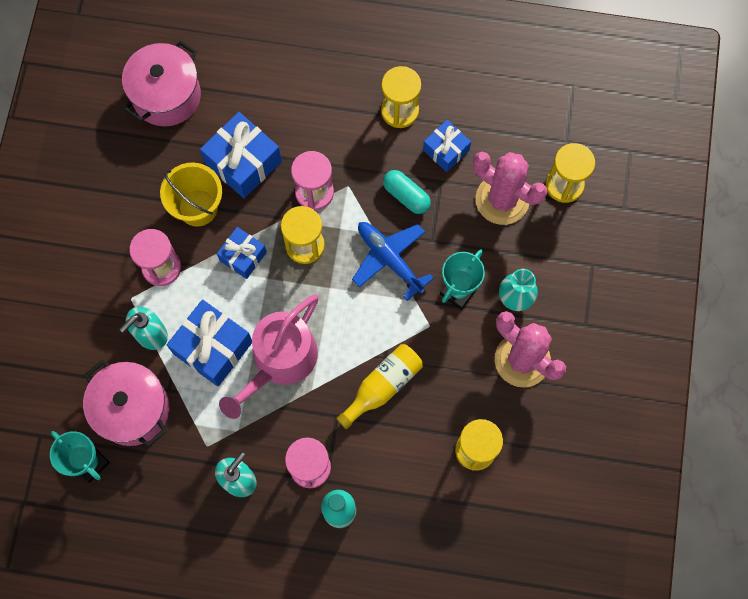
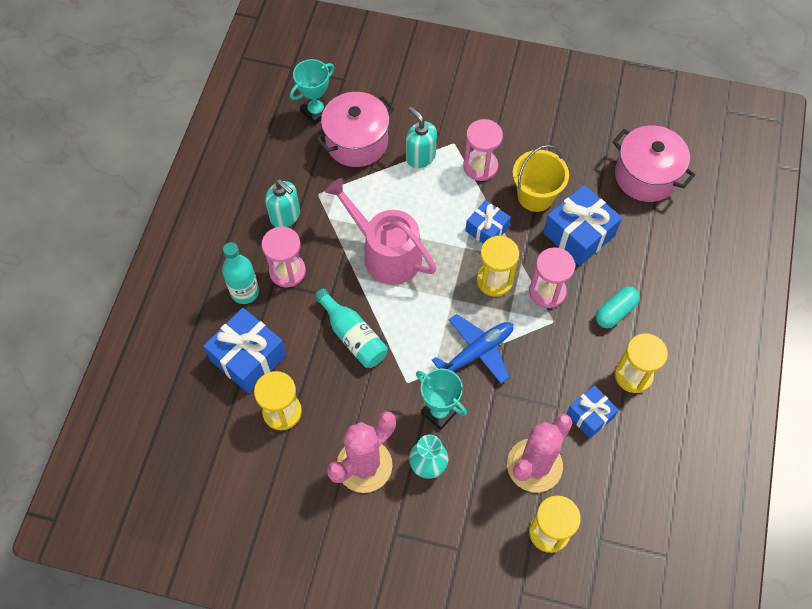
camera: 95 degrees right, 10 degrees down
blue gift [167,299,252,386] -> blue gift moved to [203,308,287,393]
yellow bottle [336,344,423,429] -> turquoise bottle [314,288,388,368]
turquoise capsule [383,170,431,214] -> turquoise capsule moved to [596,286,640,328]

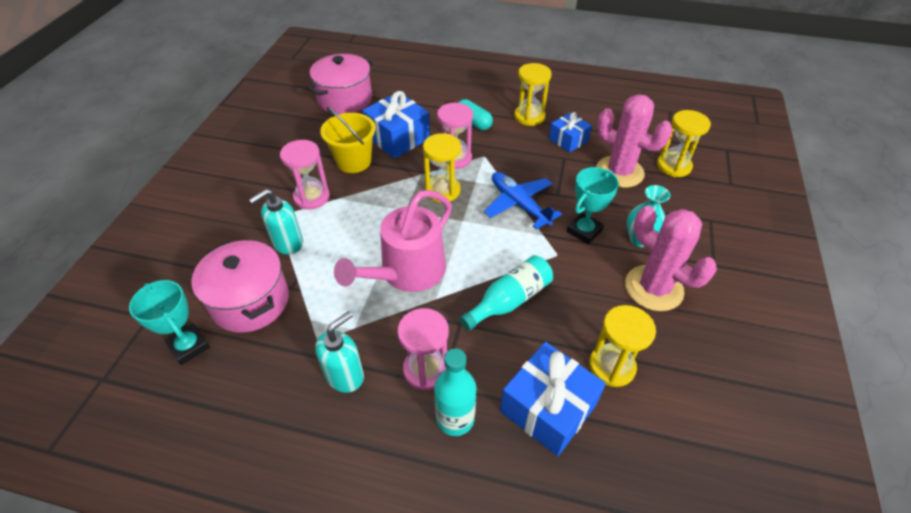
camera: 90 degrees left, 15 degrees down
blue gift [465,200,511,243] -> none

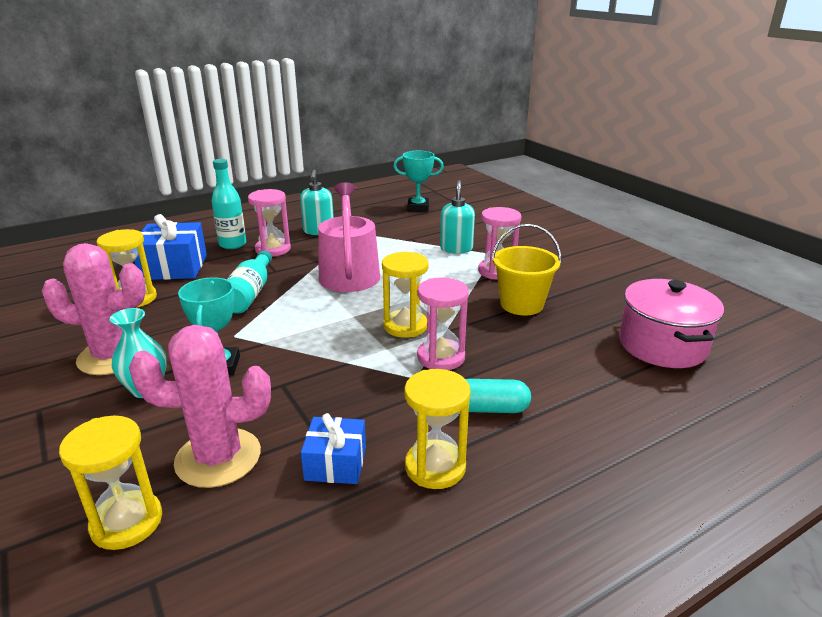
camera: 135 degrees right, 20 degrees down
pink pot [191,240,289,333] -> none
blue gift [362,91,430,158] -> none
blue plane [484,172,562,229] -> none

